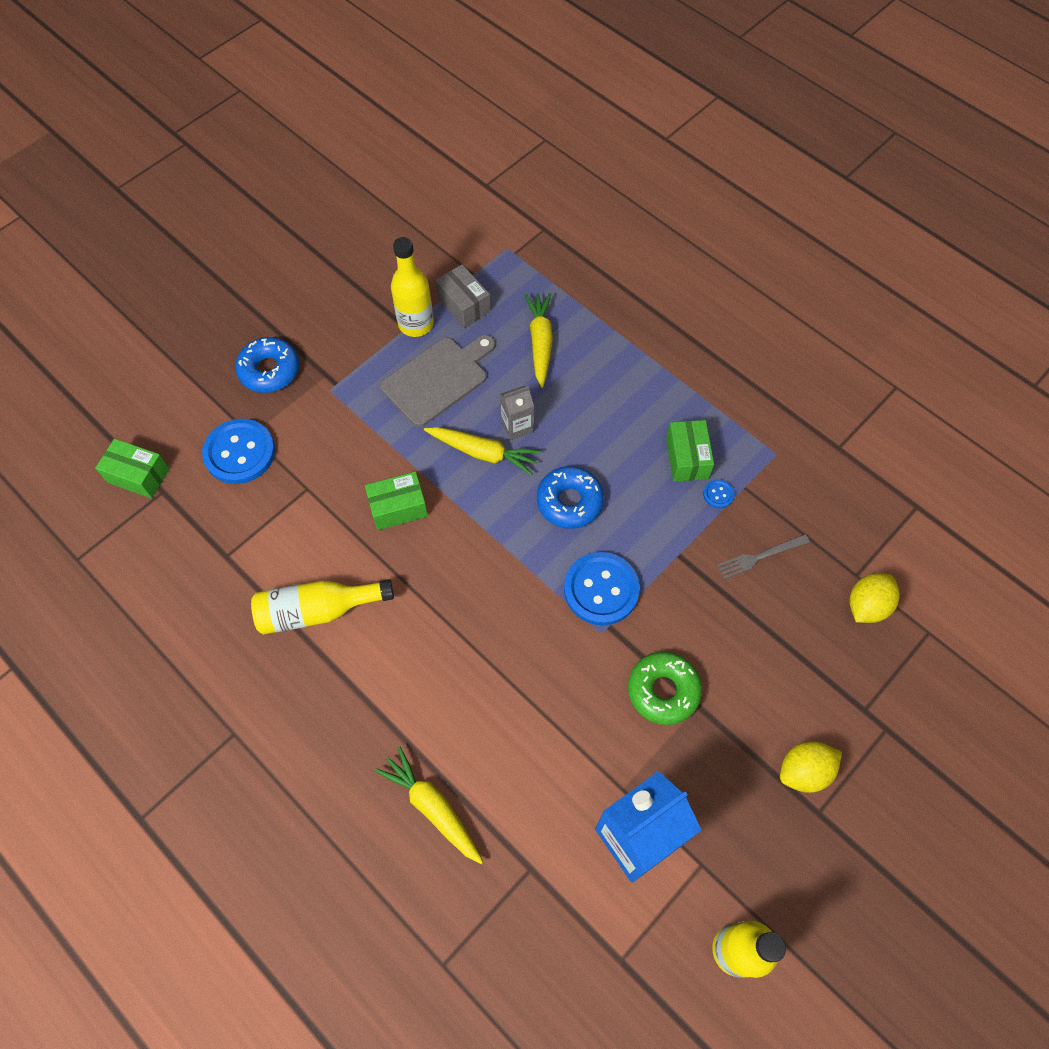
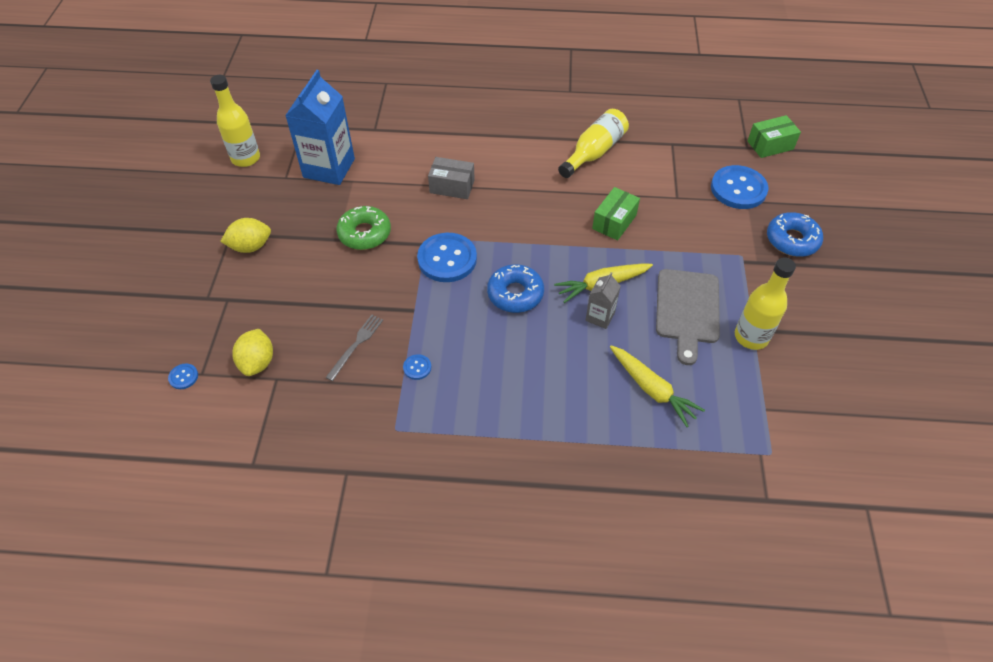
camera: 140 degrees right, 10 degrees down
yellow carrot [375,746,483,864] -> none
grey box [435,264,491,328] -> grey box moved to [428,157,475,199]
green box [666,420,714,482] -> none
yellow lemon [780,741,842,793] -> yellow lemon turned 45 degrees clockwise [220,218,271,253]
none -> blue button [168,364,198,389]

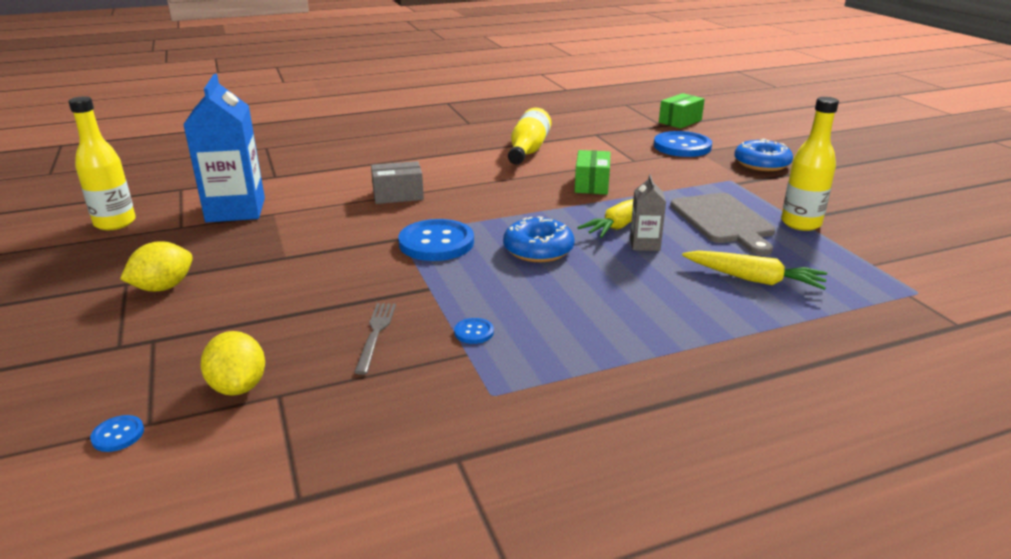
camera: 25 degrees left, 25 degrees down
green donut [336,206,391,250] -> none

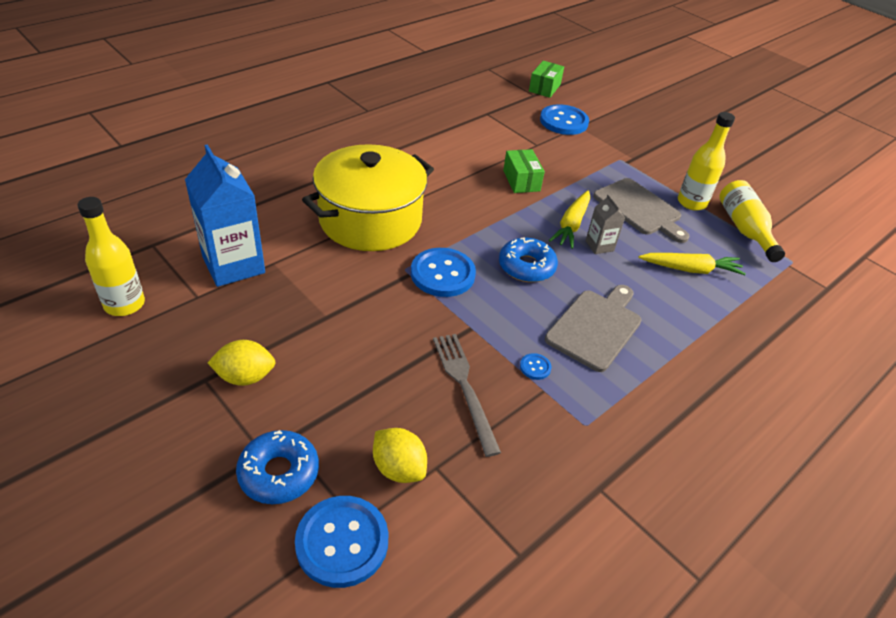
camera: 25 degrees left, 15 degrees up
blue button [90,415,144,452] -> blue button [295,496,389,588], size x2.33
yellow lemon [120,241,193,292] -> yellow lemon turned 60 degrees clockwise [208,340,276,386]
grey fork [354,303,396,375] -> grey fork [433,334,501,457], size x1.53
grey box [371,161,424,204] -> yellow pot [302,144,434,251]
yellow bottle [508,108,551,165] -> yellow bottle moved to [719,180,785,262]
blue donut [734,139,793,171] -> blue donut moved to [236,430,319,504]
none -> grey cutting board [545,285,642,372]

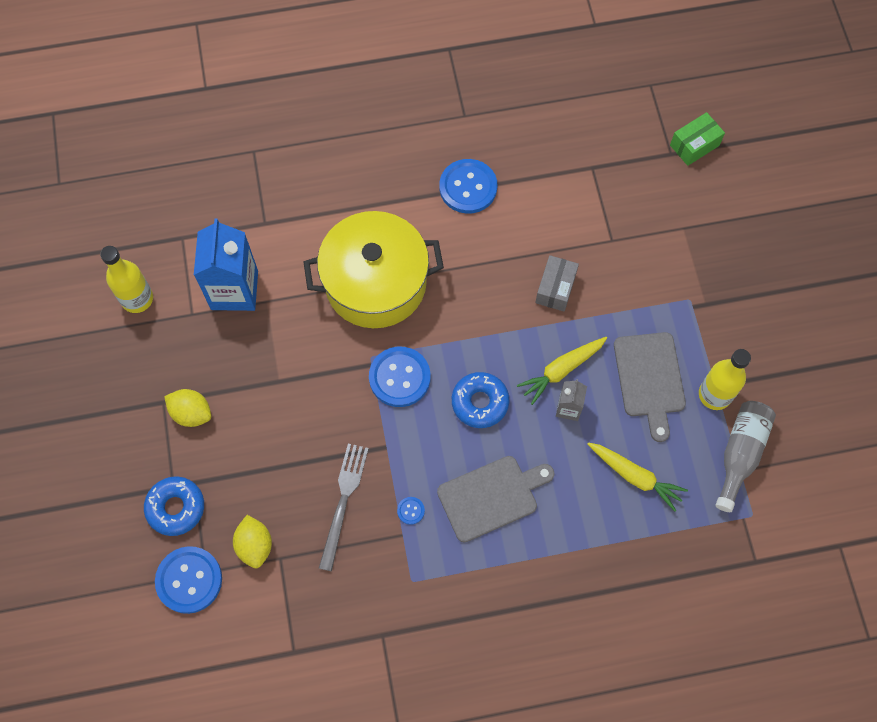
camera: 35 degrees right, 25 degrees up
green box [503,149,545,193] -> grey box [535,255,579,312]
blue button [540,104,589,135] -> blue button moved to [439,159,497,214]
yellow bottle [719,180,785,262] -> grey bottle [716,401,776,512]

